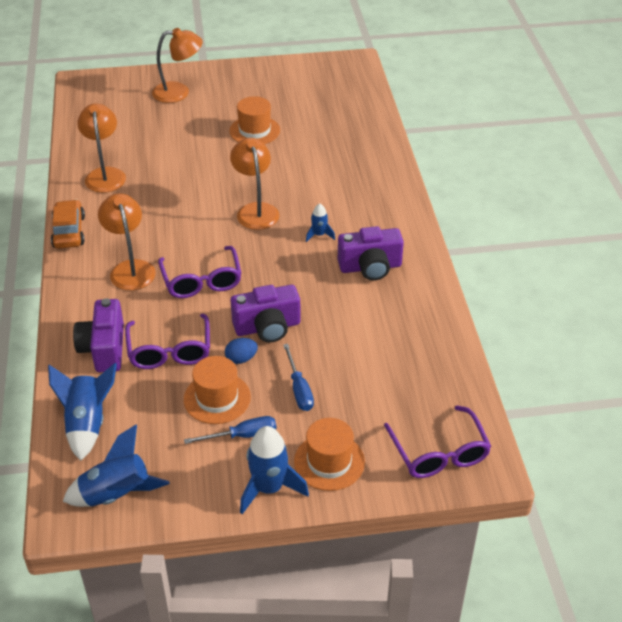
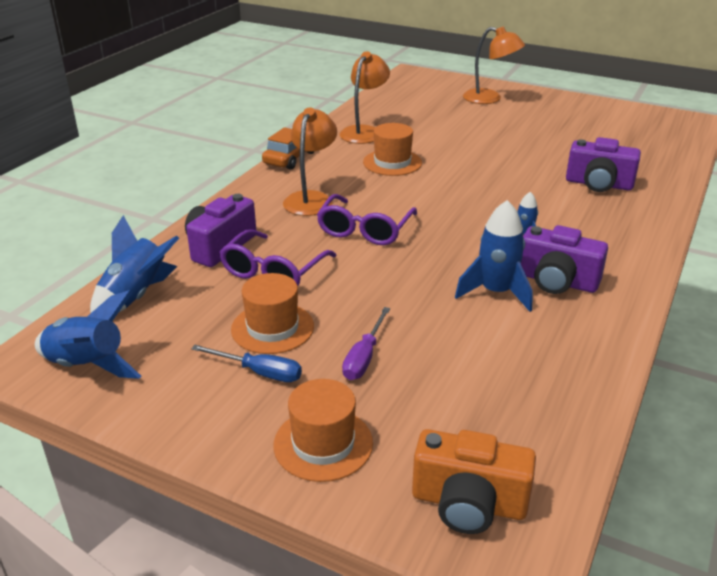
camera: 35 degrees right, 10 degrees down
blue egg [225,338,258,364] -> none
orange hat [229,96,280,144] -> orange hat moved to [363,123,422,176]
orange lamp [230,138,280,230] -> none
purple camera [231,285,301,342] -> purple camera moved to [566,137,641,192]
blue rocket [240,426,309,514] -> blue rocket moved to [455,200,533,312]
blue screwdriver [283,344,314,411] -> purple screwdriver [342,307,390,380]
purple glasses [384,405,491,478] -> orange camera [412,429,536,534]

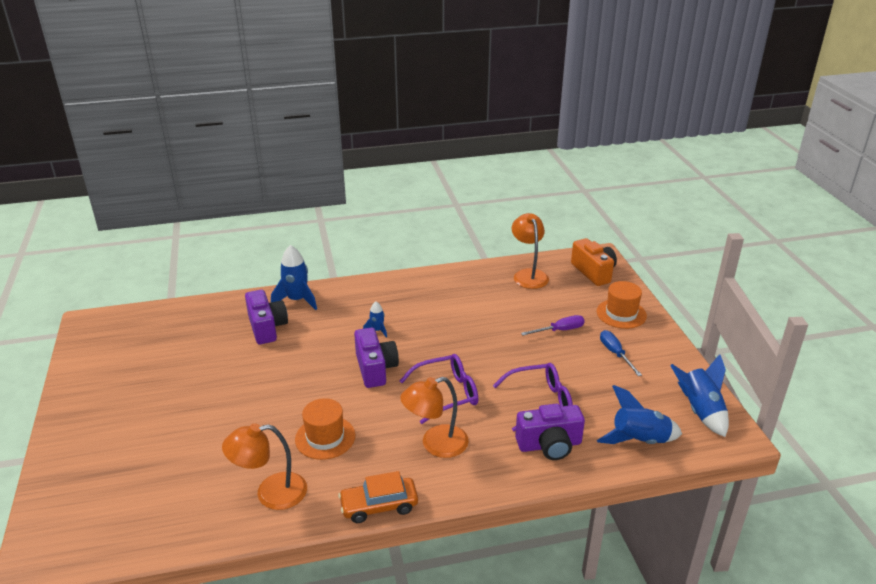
camera: 130 degrees left, 0 degrees up
orange hat [231,273,314,354] -> none
blue rocket [455,200,533,312] -> blue rocket moved to [271,245,317,310]
orange lamp [463,26,525,104] -> orange lamp moved to [512,213,549,289]
purple camera [521,225,608,294] -> purple camera moved to [354,327,399,388]

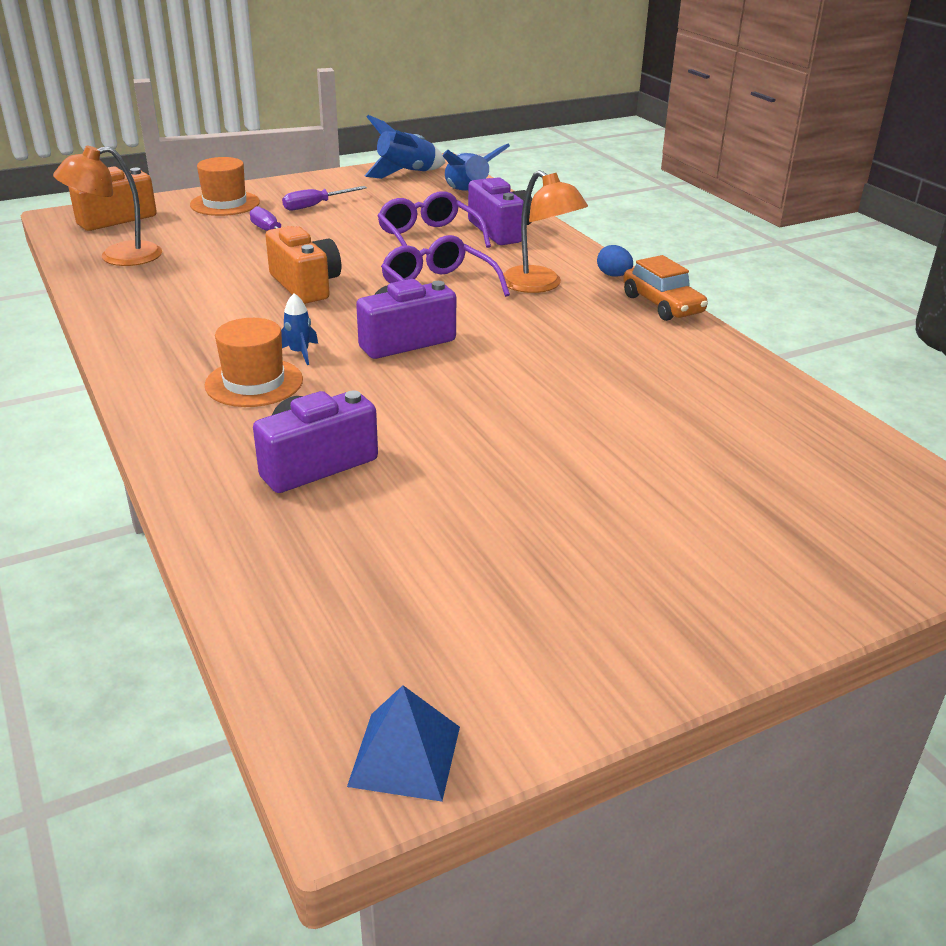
camera: 105 degrees left, 0 degrees up
orange lamp [222,423,307,510] -> none
blue rocket [271,245,317,310] -> none
orange hat [295,398,355,460] -> orange hat moved to [205,318,303,407]
blue screwdriver [600,330,642,376] -> purple screwdriver [282,186,367,210]
none -> orange camera [265,226,341,304]
none -> blue pyramid [347,685,460,802]
none -> blue egg [597,245,633,277]

